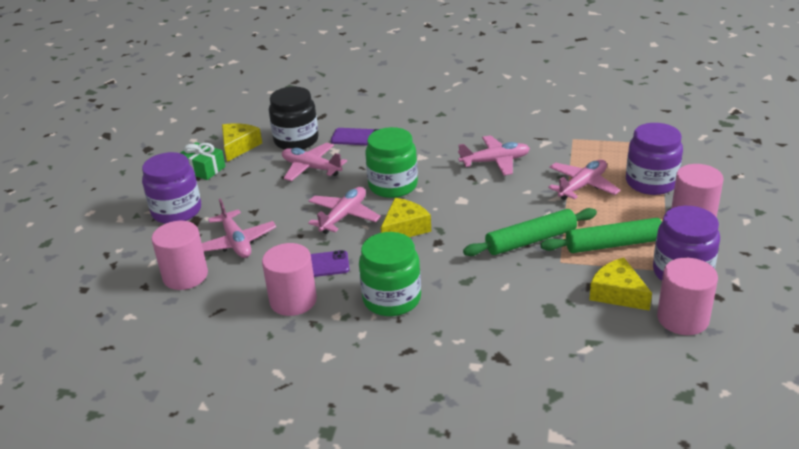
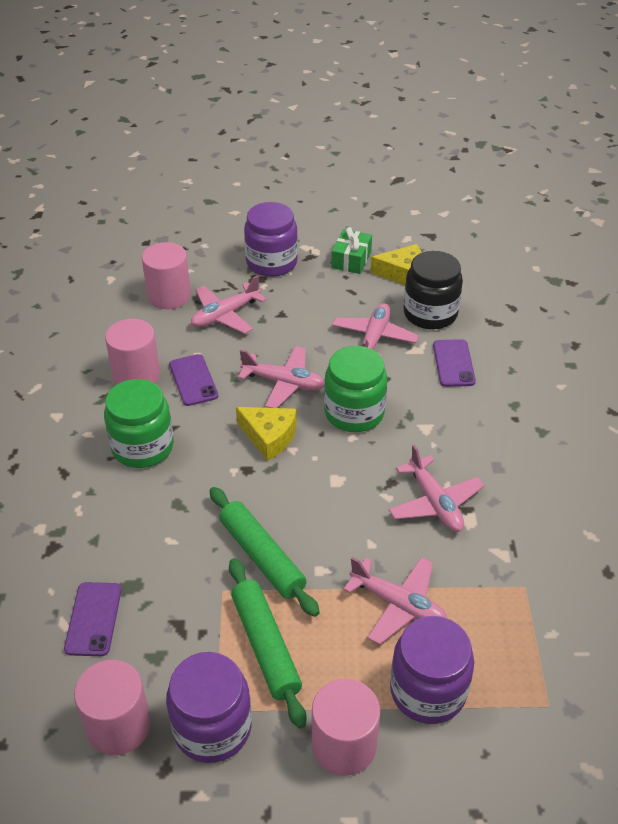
camera: 75 degrees right, 10 degrees up
yellow cheese [589,258,652,311] -> none
none -> purple phone [64,582,121,656]

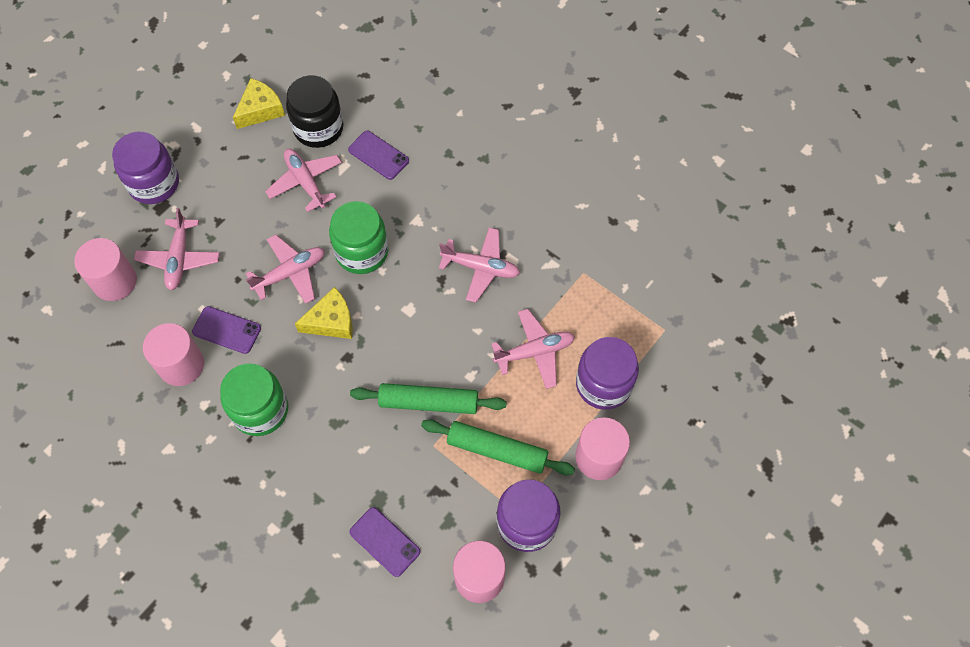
camera: 50 degrees left, 20 degrees up
green gift [331,227,372,274] -> none

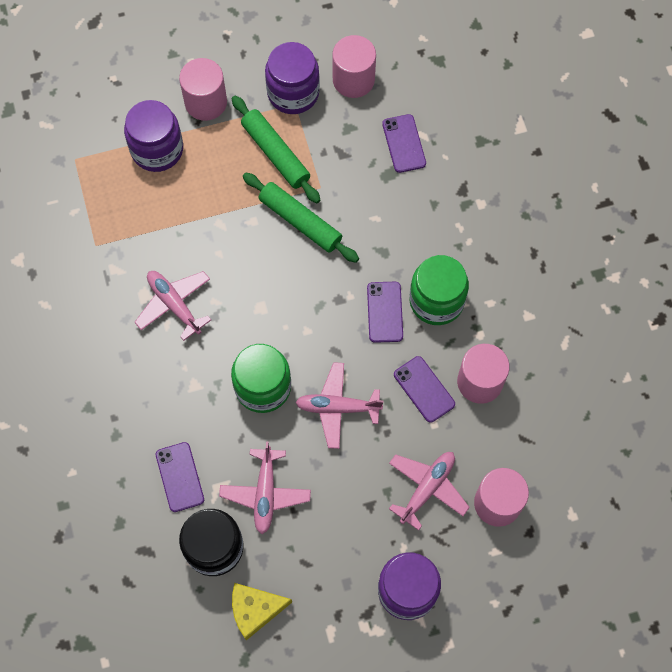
camera: 145 degrees left, 5 degrees up
yellow cheese [295,287,353,339] -> none
pink plane [491,309,575,389] -> none
none -> purple phone [367,282,403,343]

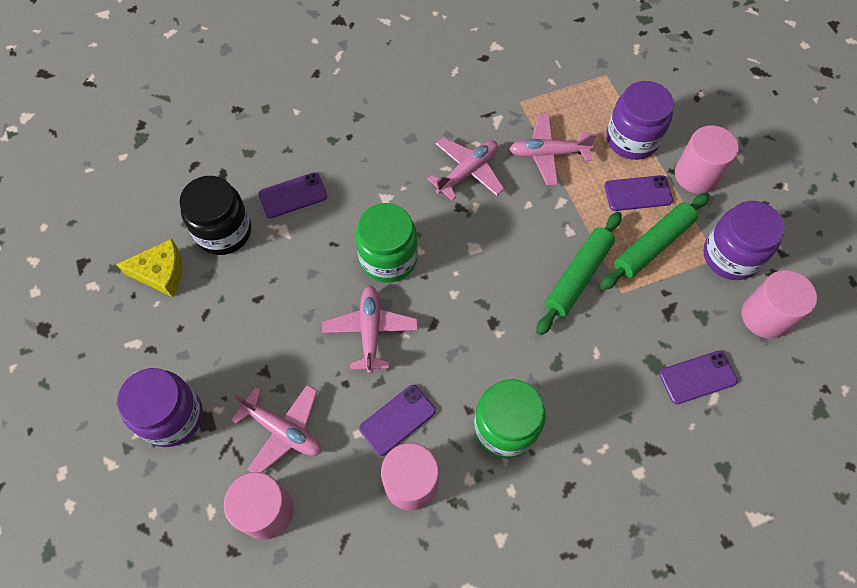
camera: 85 degrees right, 5 degrees down
pink plane [219,441,311,534] -> pink plane moved to [509,114,597,186]
yellow cheese [232,583,292,640] -> yellow cheese turned 105 degrees clockwise [116,239,183,297]
purple phone [367,282,403,343] -> purple phone moved to [604,175,673,211]

